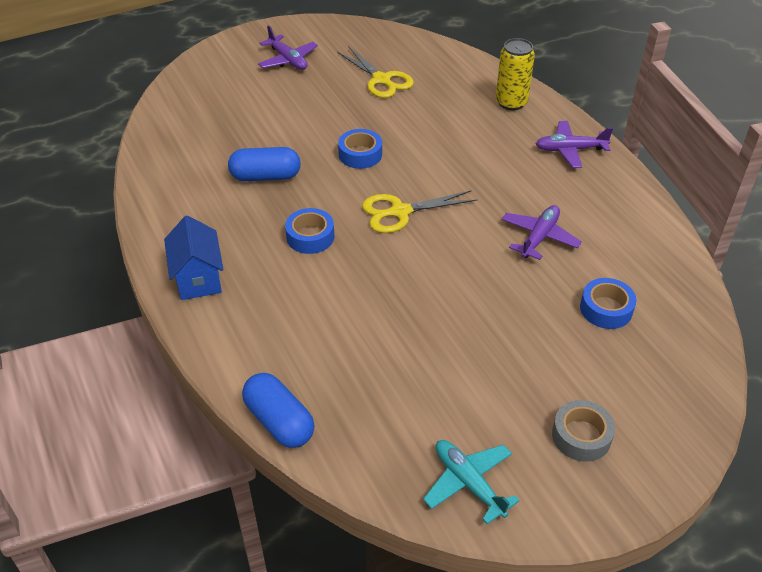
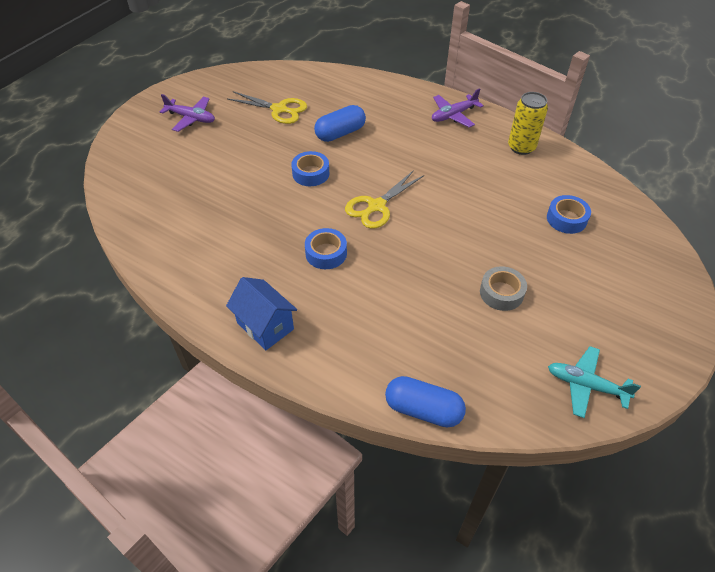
camera: 30 degrees left, 5 degrees up
blue capsule [228,147,301,181] -> blue capsule moved to [314,105,366,142]
yellow can [496,38,535,110] -> yellow can moved to [508,92,548,155]
purple plane [502,205,582,260] -> none
grey tape [552,400,615,462] -> grey tape moved to [480,266,527,311]

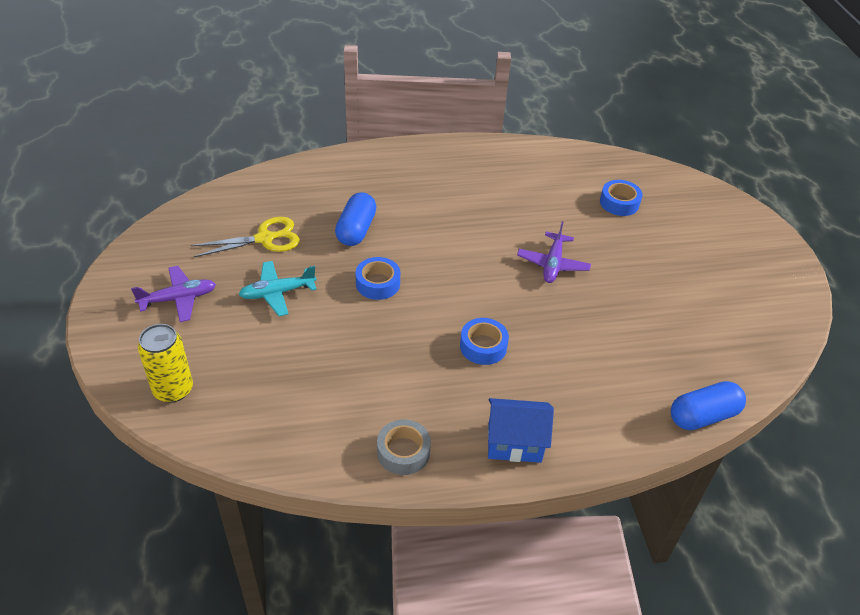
camera: 45 degrees left, 5 degrees down
yellow scissors [345,170,424,229] -> none
purple plane [432,88,484,127] -> purple plane moved to [517,221,591,283]
grey tape [480,266,527,311] -> grey tape moved to [377,419,431,475]
yellow can [508,92,548,155] -> yellow can moved to [138,324,193,403]
turquoise plane [548,346,641,418] -> turquoise plane moved to [239,261,317,316]

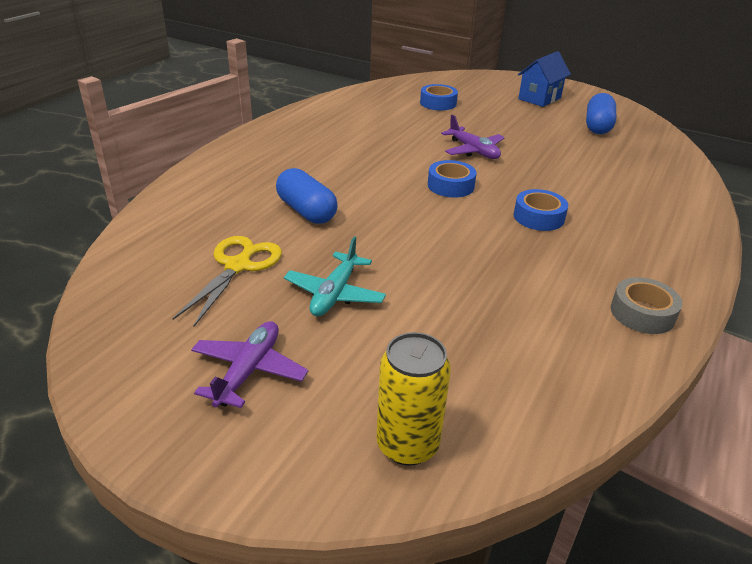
camera: 50 degrees left, 10 degrees down
blue tape [356,257,400,300] -> blue tape moved to [428,160,477,198]
blue house [488,398,554,463] -> blue house moved to [518,51,571,107]
blue capsule [671,381,746,430] -> blue capsule moved to [586,93,616,134]

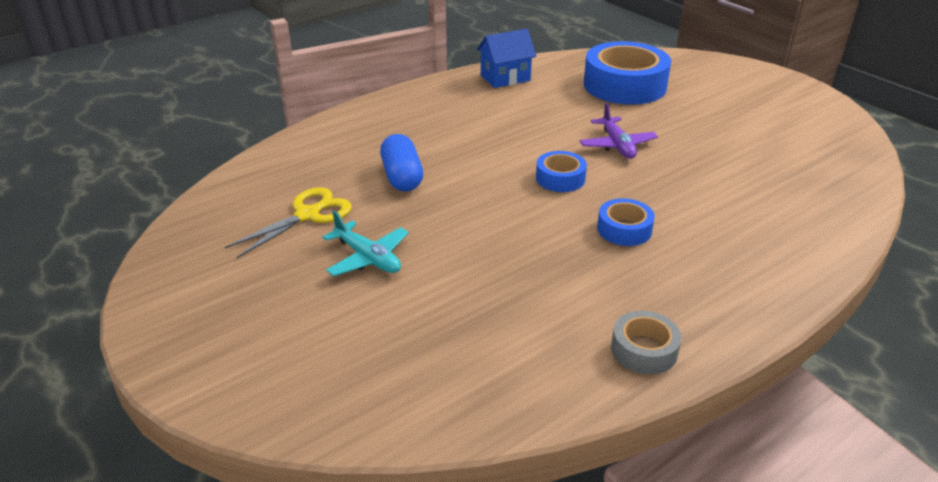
camera: 25 degrees right, 0 degrees up
purple plane [191,321,308,408] -> none
turquoise plane [284,236,386,316] -> turquoise plane turned 90 degrees counterclockwise [323,211,409,276]
yellow can [376,332,451,466] -> none
blue tape [420,84,458,111] -> blue tape [584,41,671,105], size x2.03
blue house [518,51,571,107] -> blue house moved to [477,29,536,88]
blue capsule [586,93,616,134] -> none

